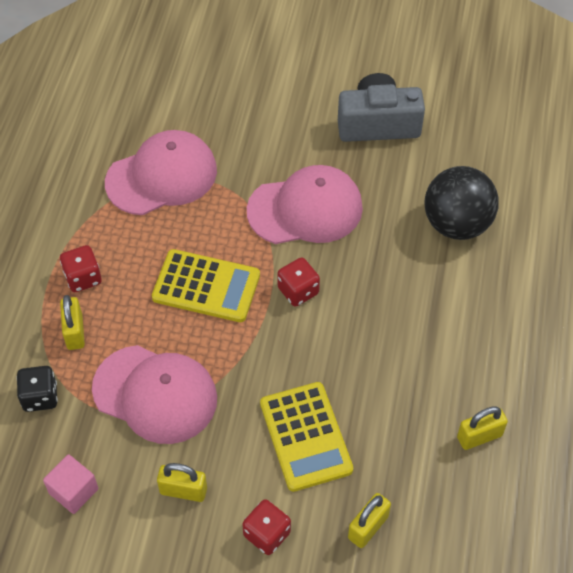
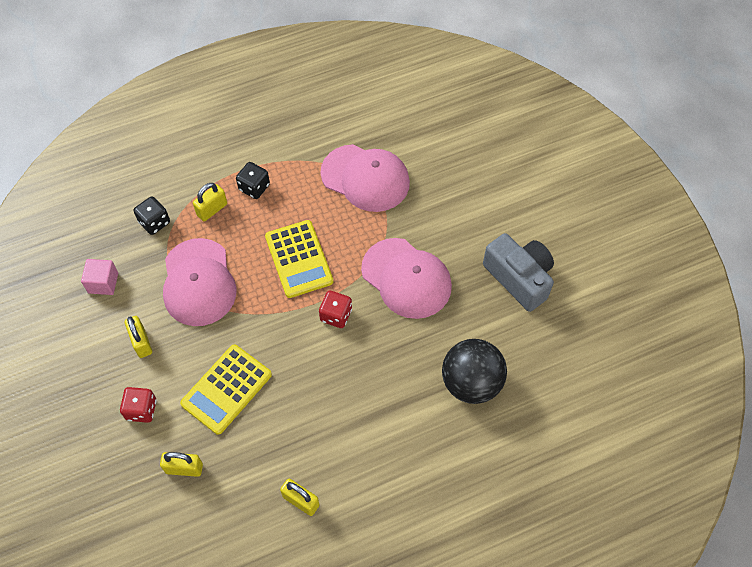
camera: 55 degrees right, 5 degrees up
red dice [60,245,102,292] -> black dice [236,162,270,199]

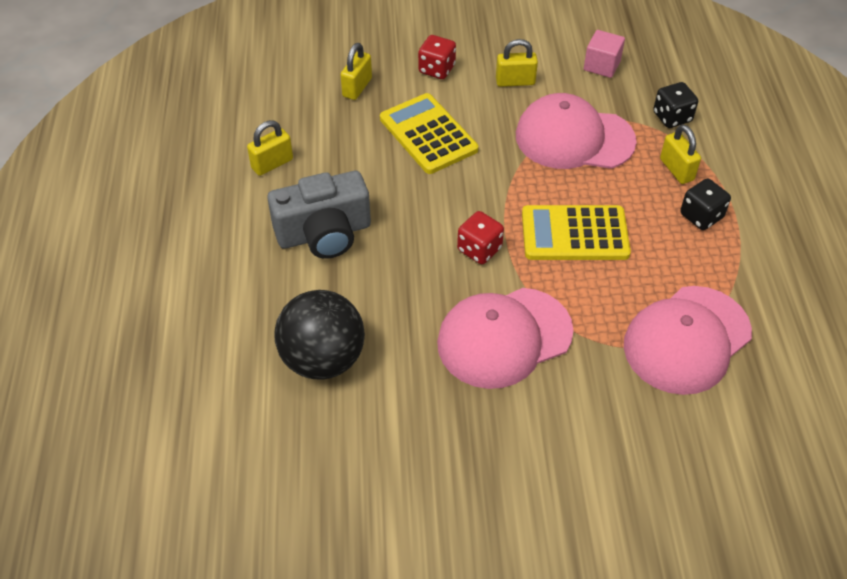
camera: 110 degrees right, 10 degrees down
grey camera [483,233,554,312] -> grey camera moved to [267,171,371,259]

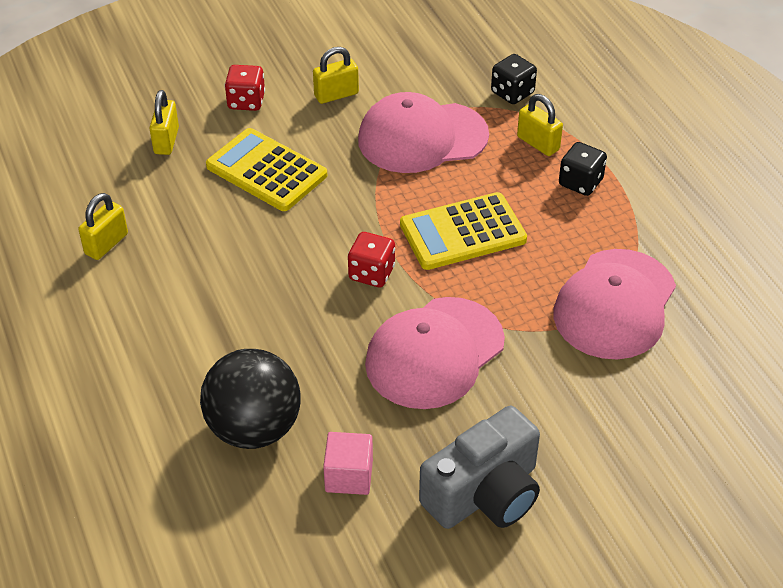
camera: 20 degrees left, 5 degrees down
grey camera [267,171,371,259] -> grey camera moved to [419,406,540,529]
pink cube [584,30,625,78] -> pink cube moved to [323,432,373,495]

